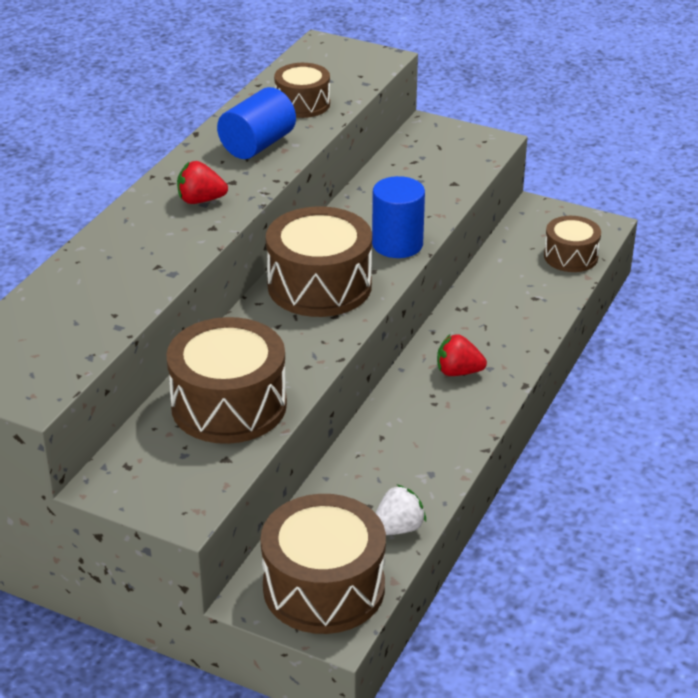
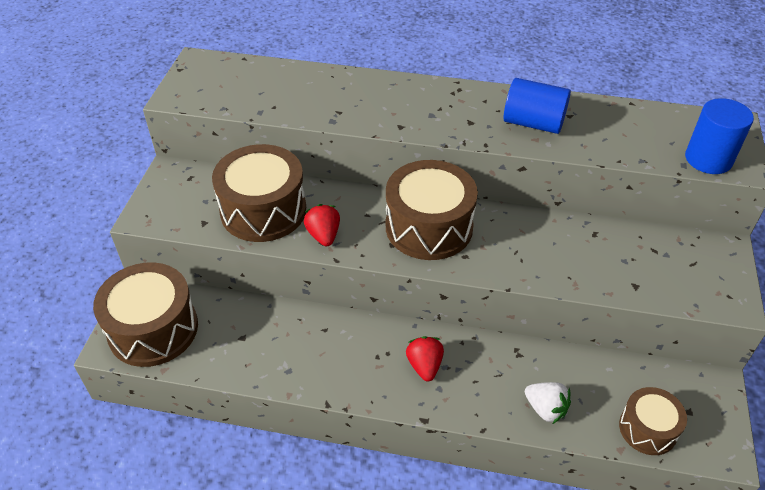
camera: 75 degrees right, 10 degrees up
red strawberry [177,161,228,204] -> red strawberry moved to [304,204,340,246]
brown drum [274,63,330,118] -> none
blue cylinder [372,176,425,258] -> blue cylinder moved to [685,98,754,174]
white strawberry [376,485,426,535] -> white strawberry moved to [525,382,571,424]

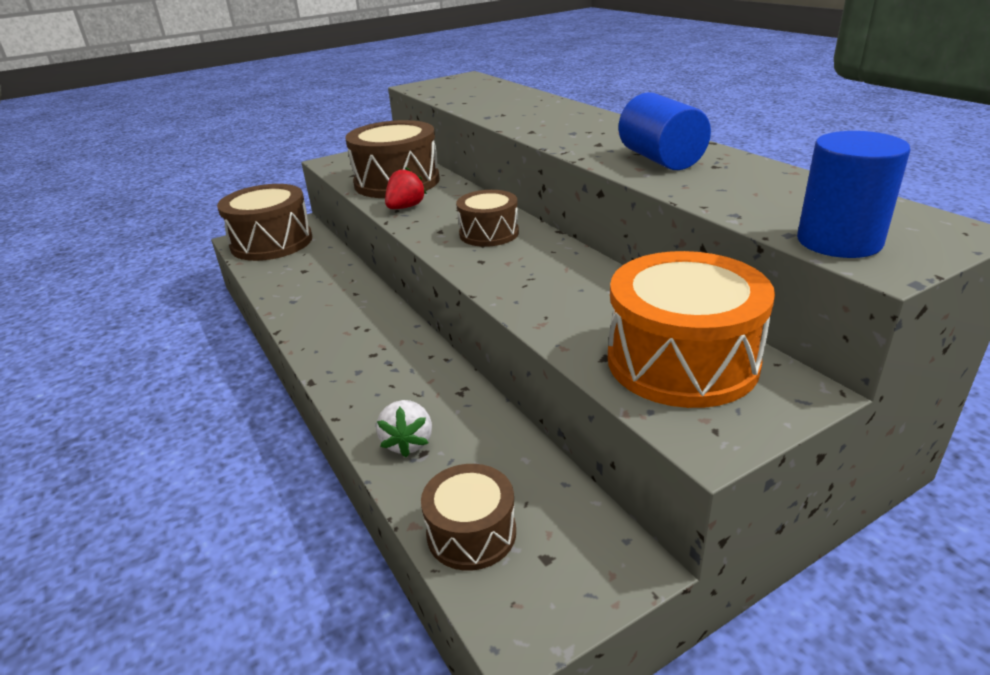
camera: 50 degrees right, 15 degrees down
brown drum [386,160,478,260] -> brown drum [456,190,519,247], size x0.58
red strawberry [406,336,444,381] -> none
none -> orange drum [608,251,775,408]

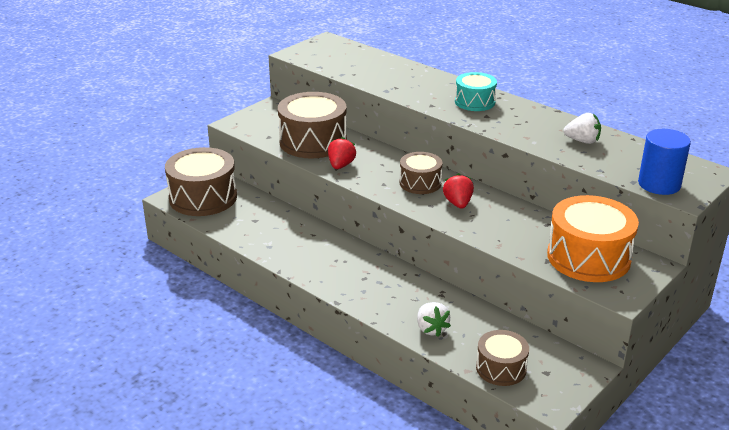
camera: 20 degrees left, 0 degrees up
blue cylinder [618,92,711,170] -> none
none -> red strawberry [443,173,474,209]
none -> turquoise drum [455,72,497,111]
none -> white strawberry [563,113,601,144]

